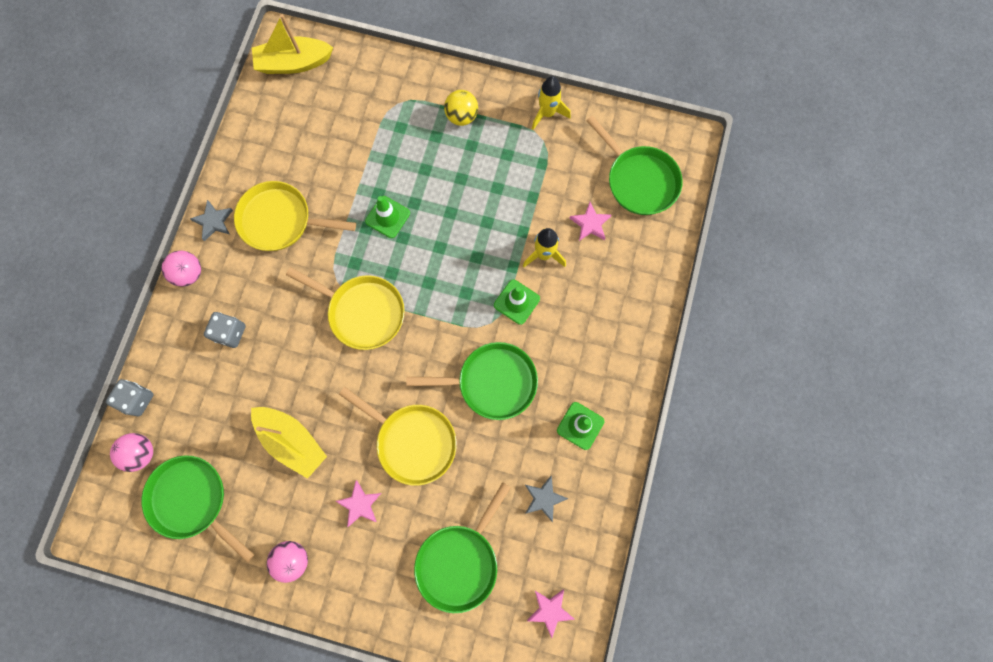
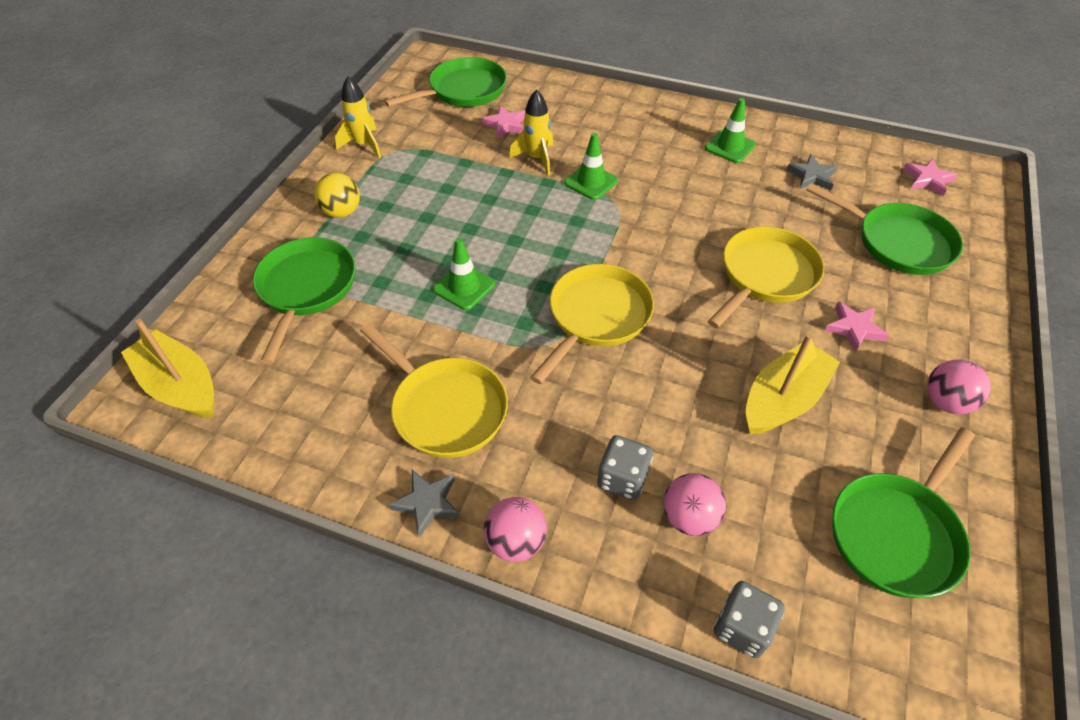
camera: 85 degrees left, 25 degrees down
pink ball [110,433,153,472] -> pink ball moved to [663,473,727,536]
yellow pan [234,181,356,251] -> yellow pan turned 60 degrees counterclockwise [360,323,508,458]
yellow boat [252,14,333,74] -> yellow boat turned 135 degrees clockwise [121,319,214,418]
green pan [406,342,538,420] -> green pan moved to [253,237,356,364]

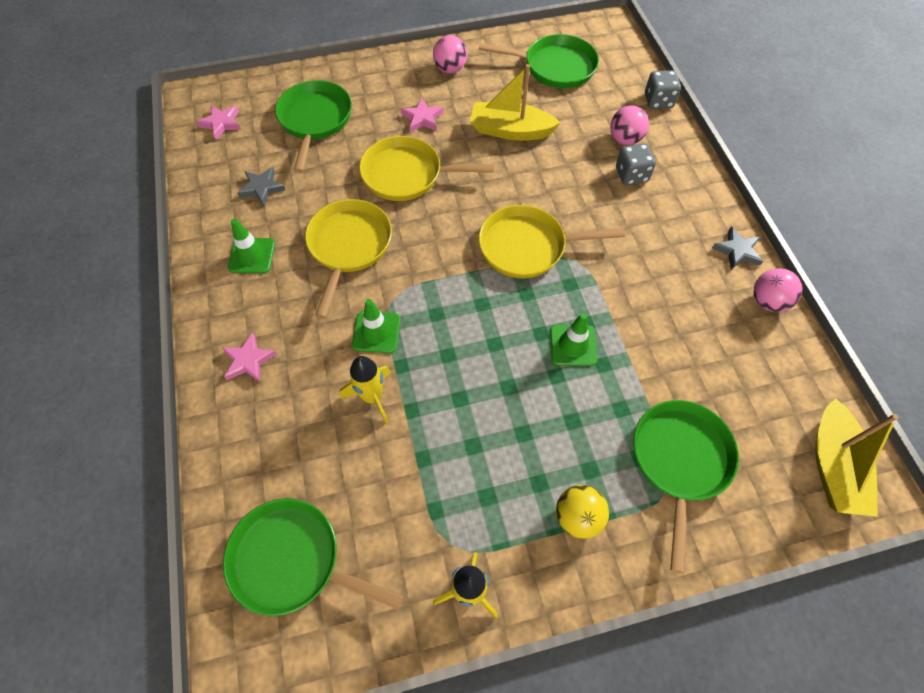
camera: 125 degrees left, 10 degrees up
green pan [253,237,356,364] -> green pan turned 135 degrees clockwise [633,400,739,574]
yellow pan [360,323,508,458] -> yellow pan moved to [305,199,392,318]
pink star [482,105,525,138] -> pink star moved to [222,332,277,382]
pink ball [484,497,547,562] -> pink ball moved to [754,268,803,312]

